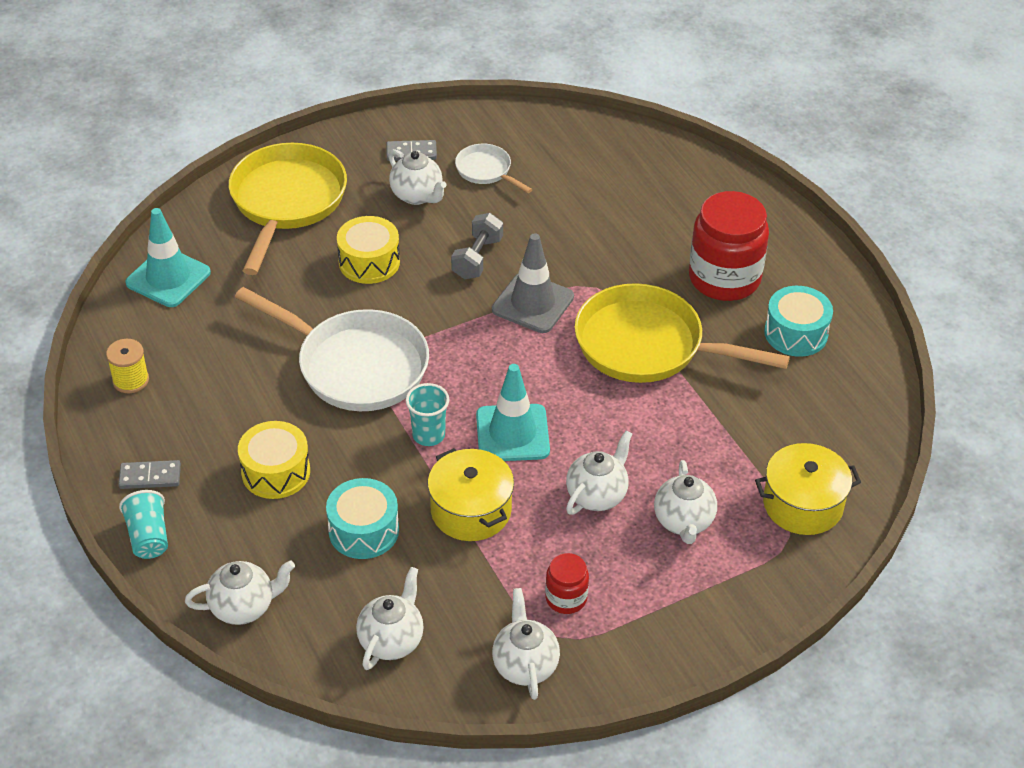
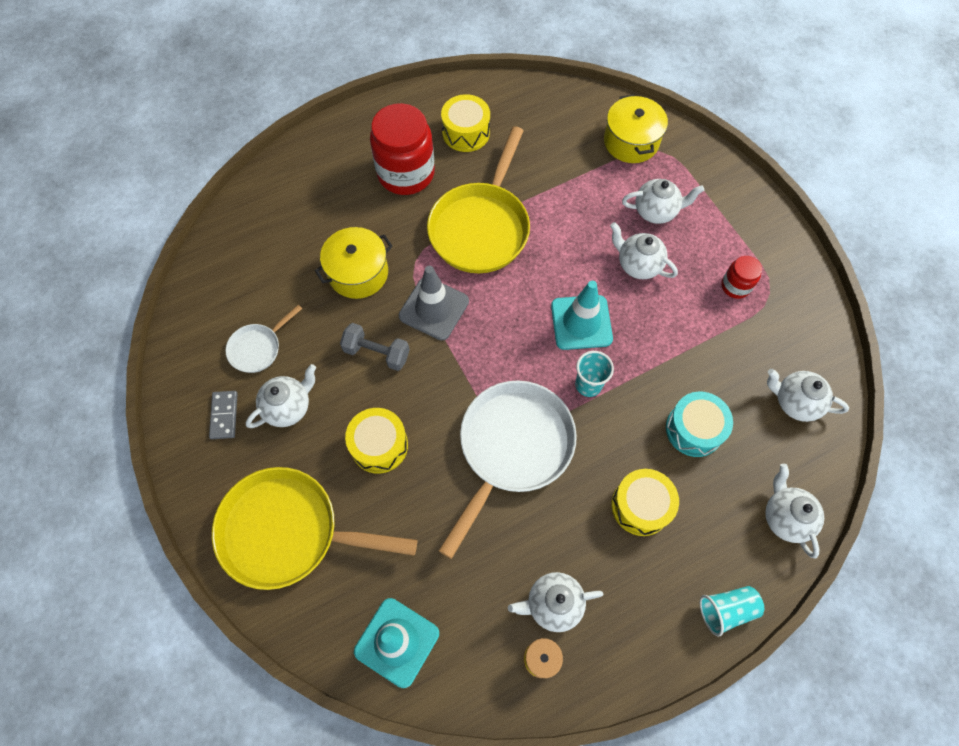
camera: 90 degrees left, 20 degrees up
grey domino [118,460,181,489] -> none
yellow pot [428,448,514,541] -> yellow pot moved to [315,227,393,299]
white teapot [492,588,560,700] -> white teapot moved to [508,572,603,632]
turquoise drum [764,286,833,357] -> yellow drum [441,94,490,152]

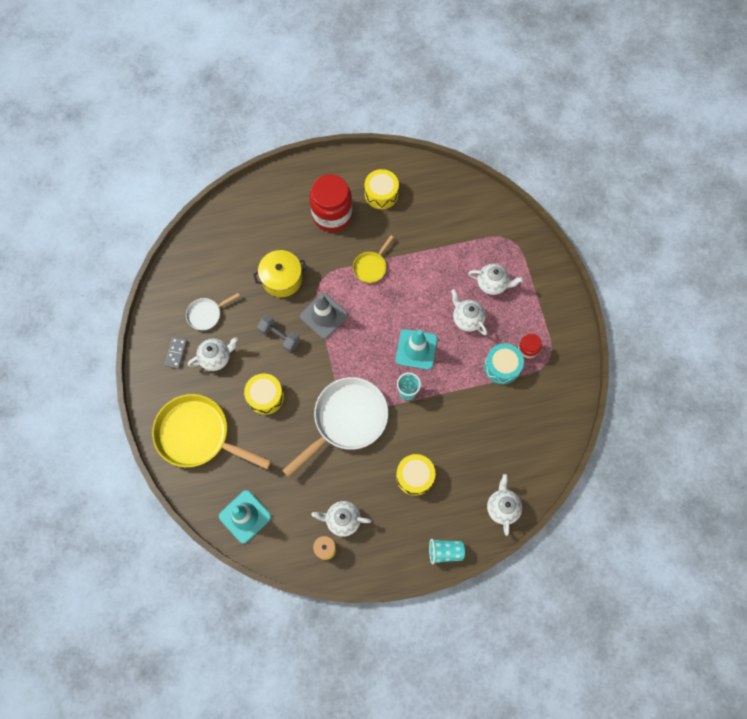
camera: 15 degrees right, 5 degrees up
yellow pan [427,126,530,273] -> yellow pan [353,235,394,283], size x0.48
yellow pot [604,94,668,163] -> none
turquoise drum [666,391,733,457] -> turquoise drum moved to [484,343,524,384]
white teapot [767,369,849,422] -> none

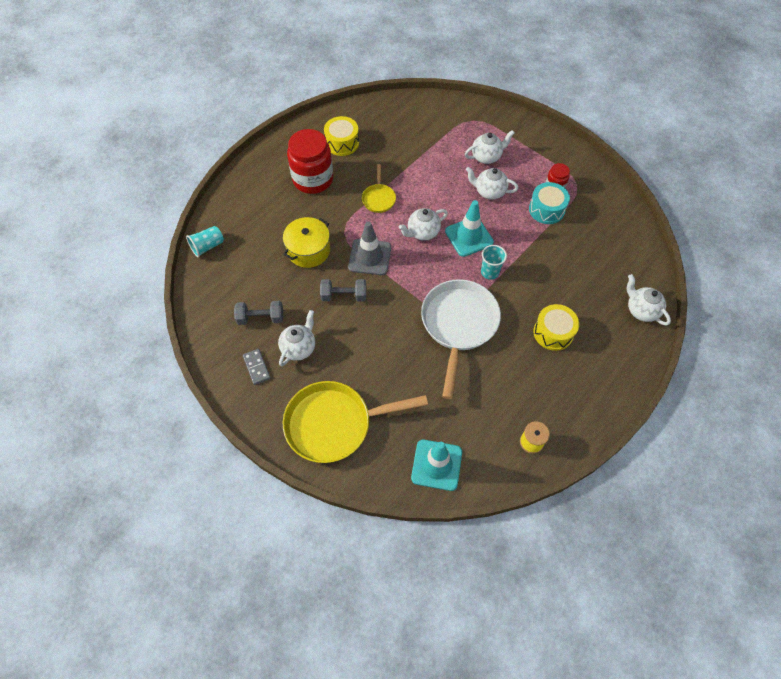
camera: 35 degrees left, 10 degrees down
white pan [186,293,240,330] -> grey dumbbell [234,301,284,325]
yellow drum [244,373,284,415] -> none
white teapot [311,501,372,537] -> white teapot moved to [399,208,448,241]
turquoise cup [429,539,465,564] -> turquoise cup moved to [186,226,224,257]

